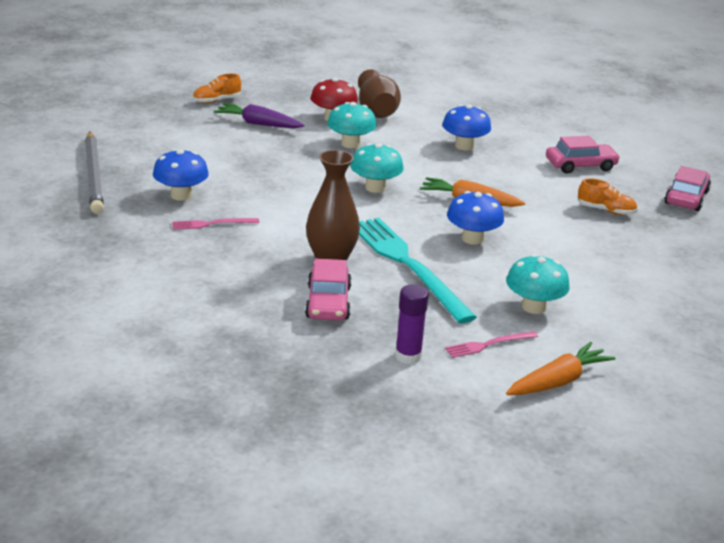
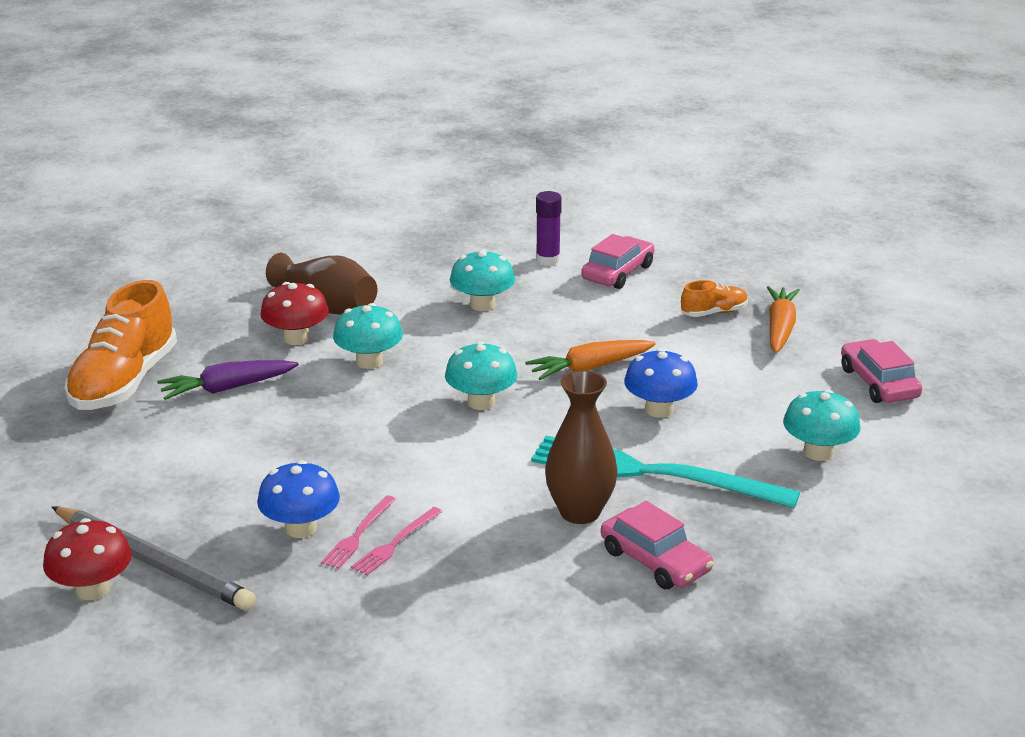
camera: 40 degrees left, 0 degrees up
orange shoe [193,74,241,103] -> orange shoe [65,280,177,410], size x2.08
purple glue stick [395,284,429,364] -> purple glue stick moved to [536,191,562,266]
blue mushroom [442,104,491,150] -> turquoise mushroom [450,249,515,311]
pink fork [445,331,538,358] -> pink fork moved to [321,495,396,569]
orange carrot [506,342,615,395] -> orange carrot moved to [767,286,800,353]
pink car [664,166,711,211] -> pink car moved to [841,339,922,403]
none -> red mushroom [43,518,132,600]

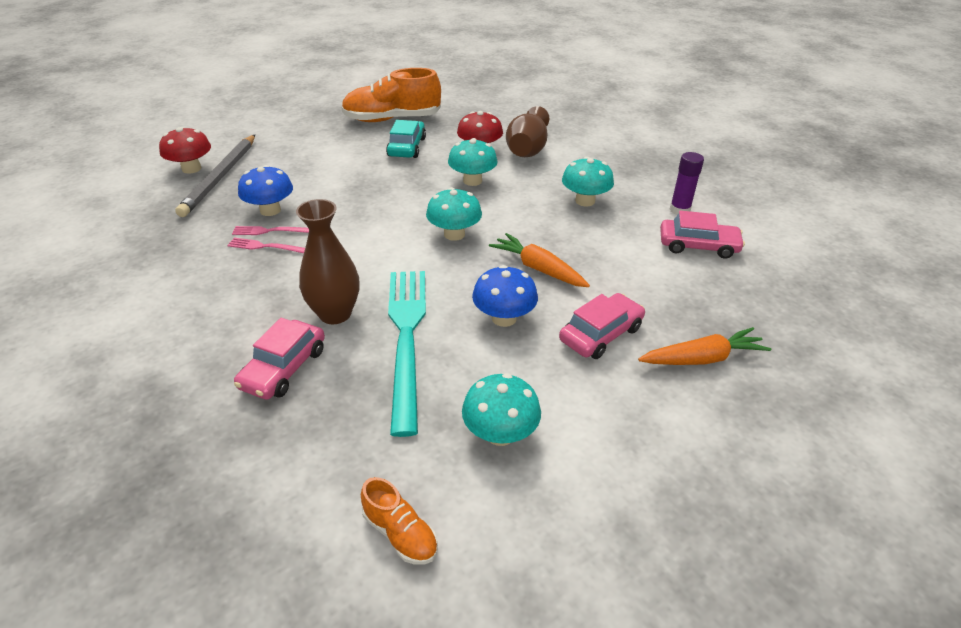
camera: 65 degrees right, 10 degrees up
purple carrot [157,360,299,400] -> turquoise car [386,120,426,158]
orange shoe [681,280,748,317] -> orange shoe moved to [361,477,438,565]
pink car [841,339,922,403] -> pink car moved to [559,293,645,359]

